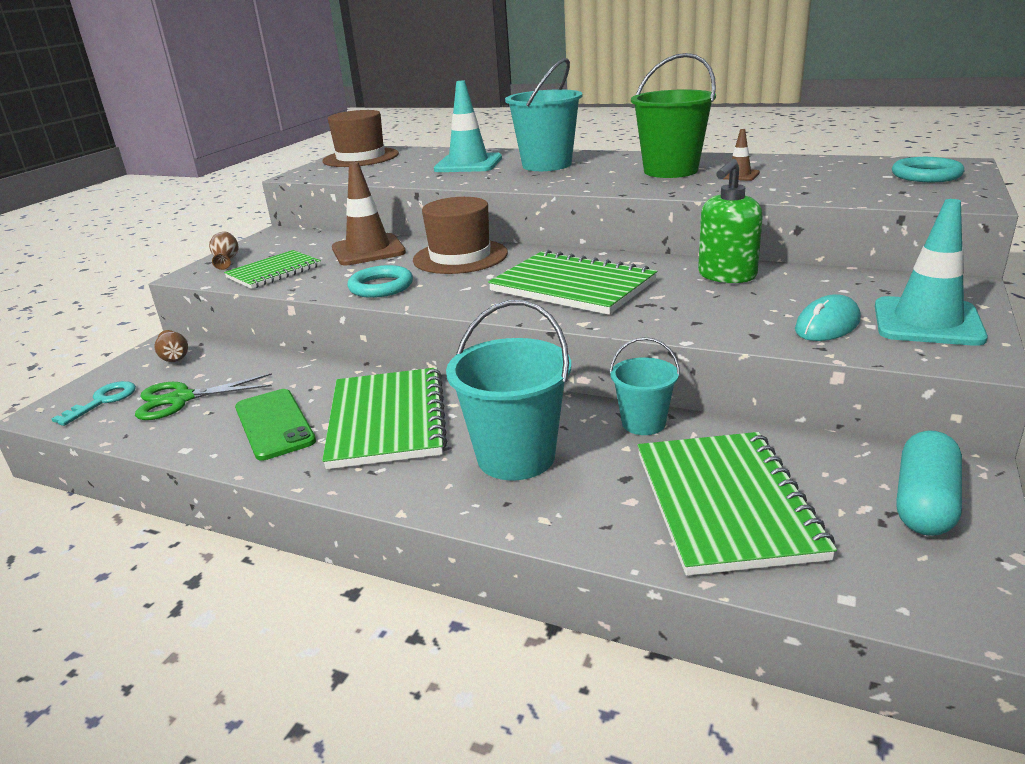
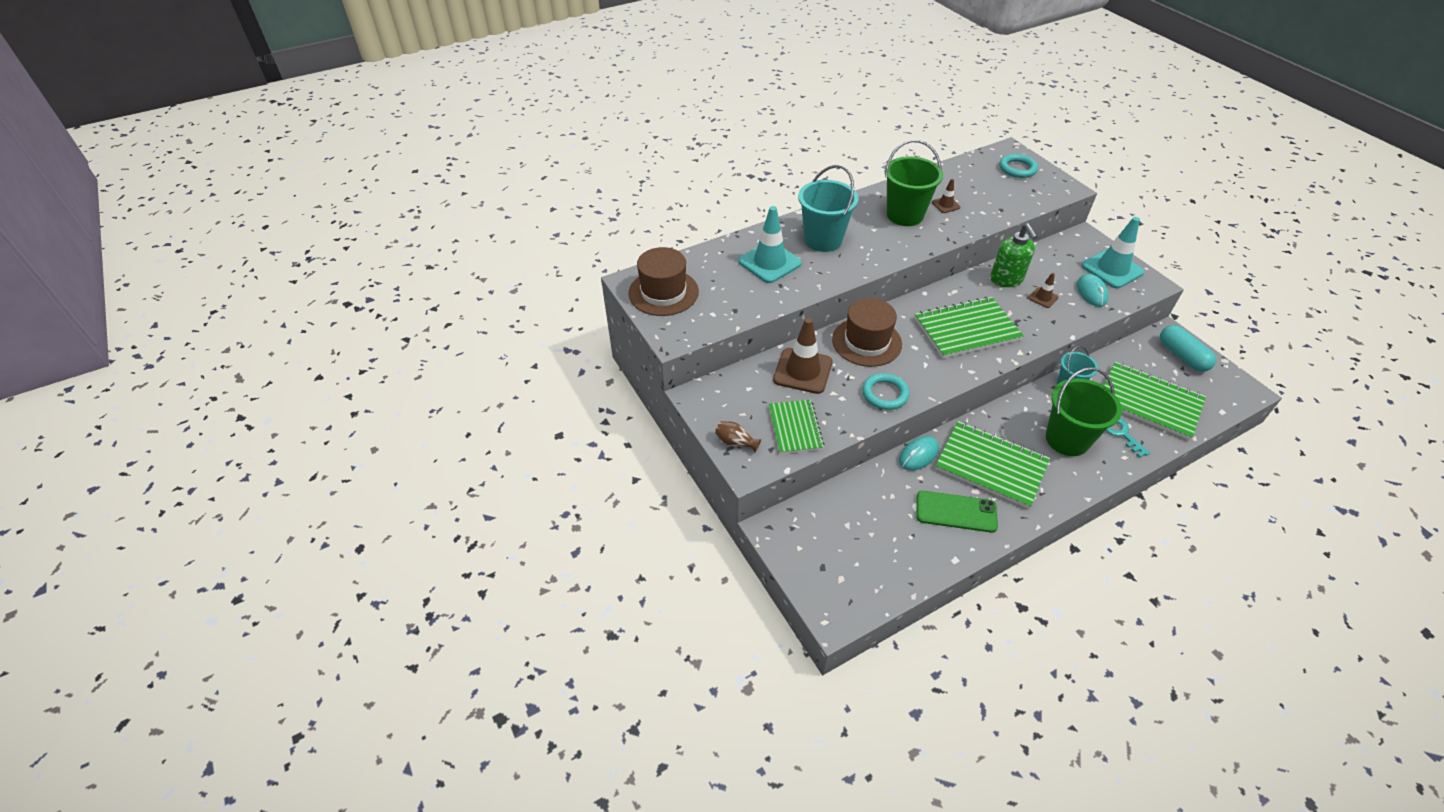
camera: 55 degrees left, 20 degrees up
turquoise key [52,381,136,426] -> turquoise key moved to [1106,418,1150,458]
green scissors [135,373,272,420] -> none
brown vase [154,330,188,362] -> none
turquoise bucket [446,300,571,480] -> green bucket [1046,367,1122,456]
none -> turquoise mouse [899,436,939,471]
none -> brown traffic cone [1028,273,1059,308]

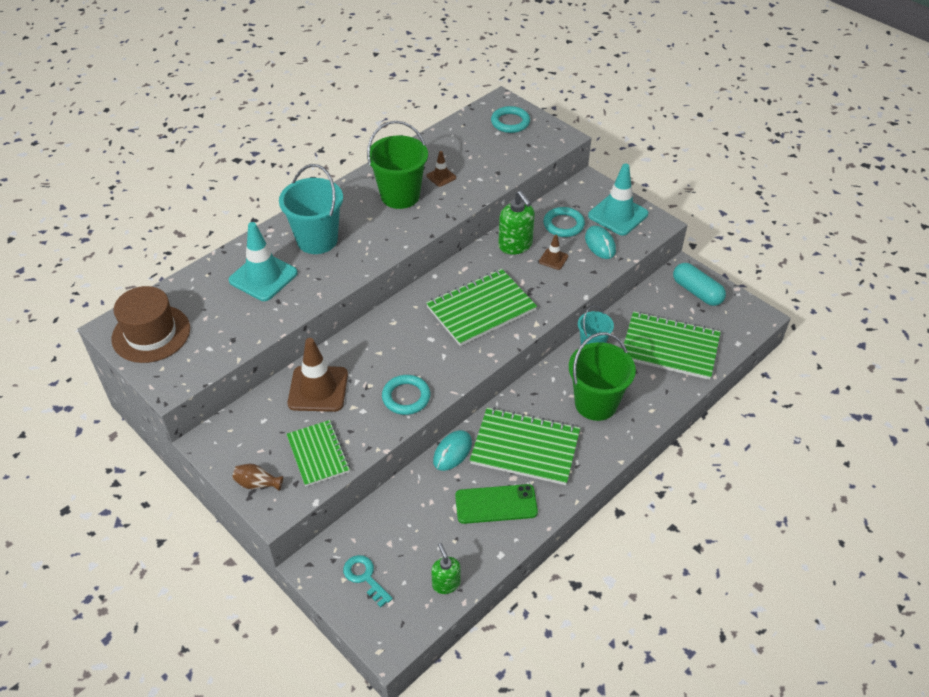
camera: 15 degrees left, 0 degrees up
brown hat [832,298,902,367] -> none
turquoise key [1106,418,1150,458] -> turquoise key moved to [343,555,393,607]
none -> green soap dispenser [431,543,461,594]
none -> turquoise ring [543,207,585,237]

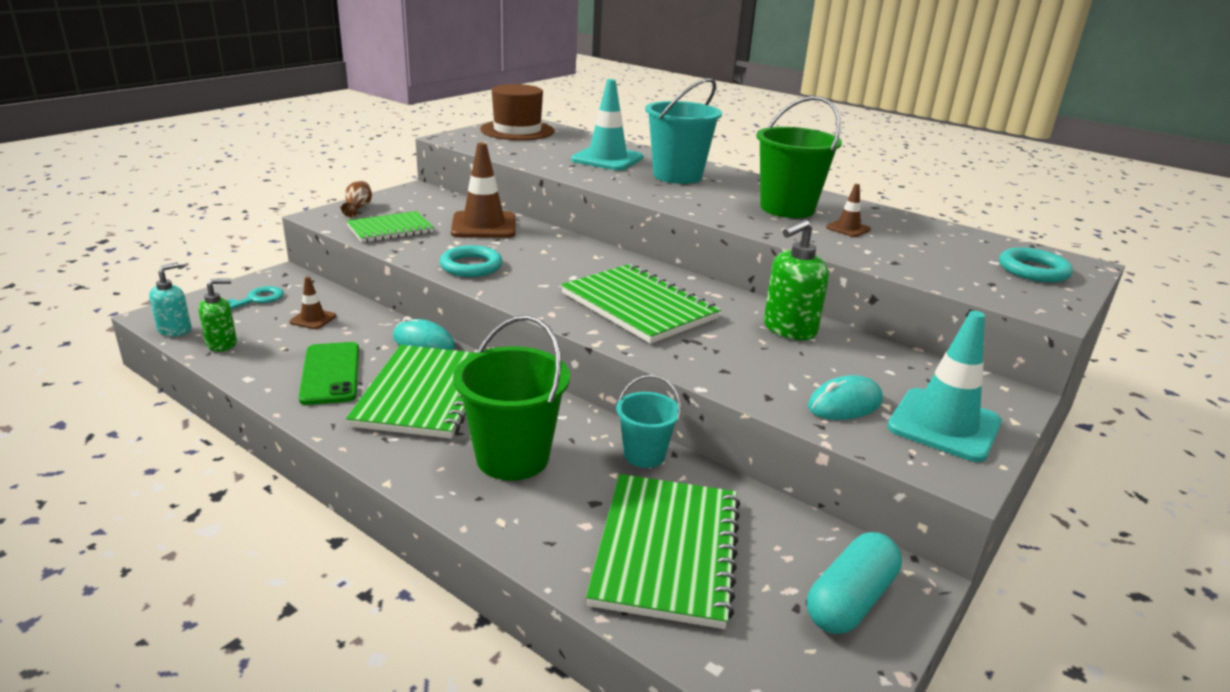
camera: 80 degrees right, 20 degrees down
brown traffic cone [539,235,568,270] -> brown traffic cone moved to [289,277,336,329]
turquoise ring [543,207,585,237] -> none
none -> turquoise soap dispenser [149,262,192,336]

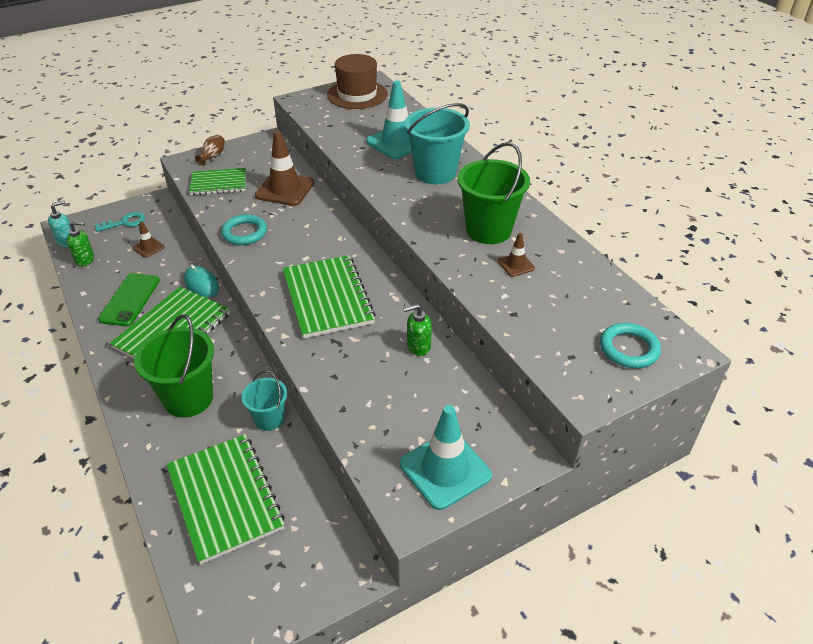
camera: 25 degrees right, 15 degrees up
green notebook [586,474,740,629] -> green notebook turned 60 degrees counterclockwise [166,434,285,565]
green soap dispenser [764,219,829,340] -> green soap dispenser [403,304,432,356], size x0.64
turquoise capsule [807,532,902,634] -> none
turquoise mouse [808,375,883,420] -> none

